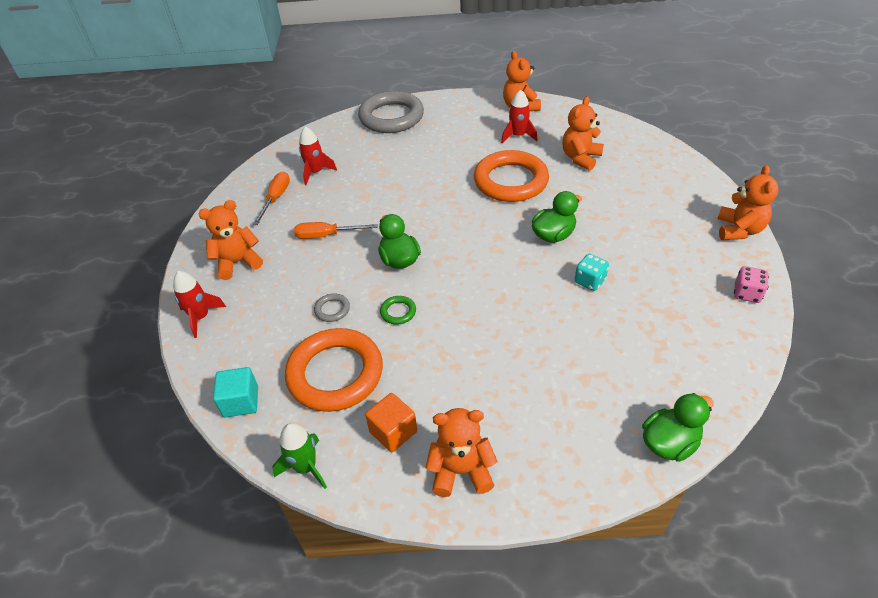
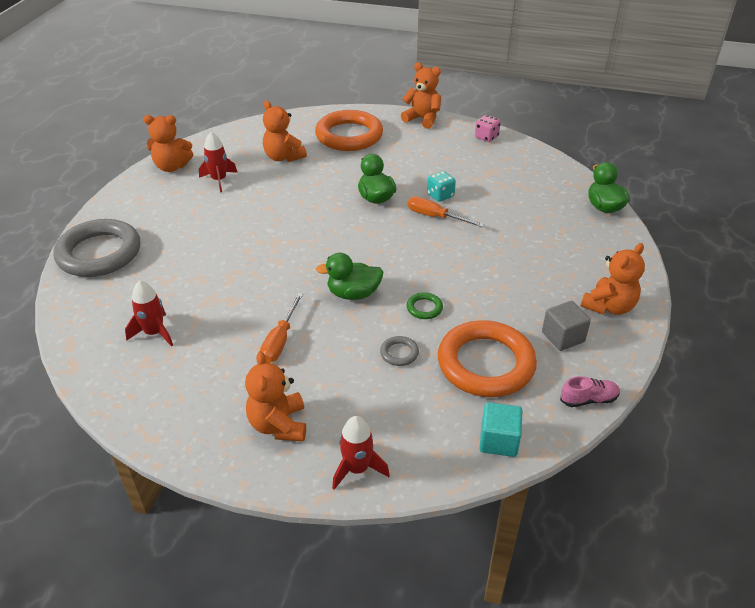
camera: 75 degrees left, 5 degrees down
orange screwdriver [253,172,290,225] -> orange screwdriver moved to [408,197,484,227]
green rocket [272,423,327,489] -> pink shoe [560,376,620,407]
orange cube [365,393,417,452] -> grey cube [542,301,591,351]
orange teddy bear [425,408,498,497] -> orange teddy bear turned 150 degrees counterclockwise [580,243,645,315]
orange ring [474,150,549,202] -> orange ring moved to [315,110,383,151]

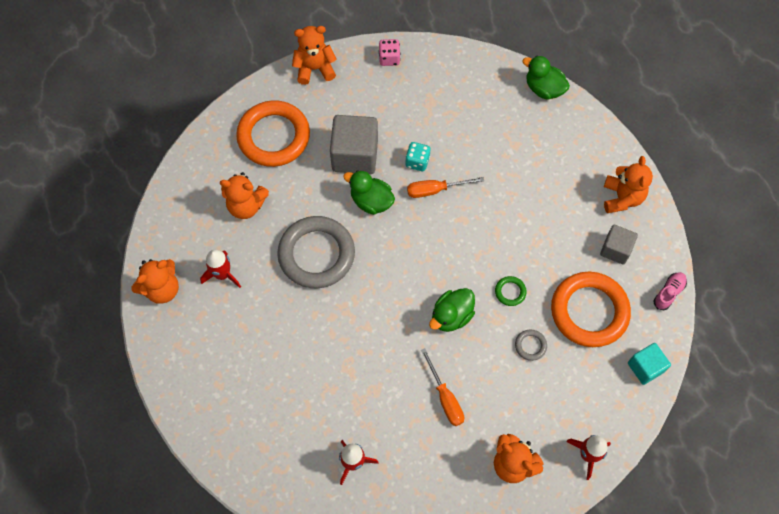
camera: 40 degrees left, 25 degrees up
grey ring [53,219,140,277] -> grey ring moved to [277,216,355,288]
none -> grey cube [330,115,378,174]

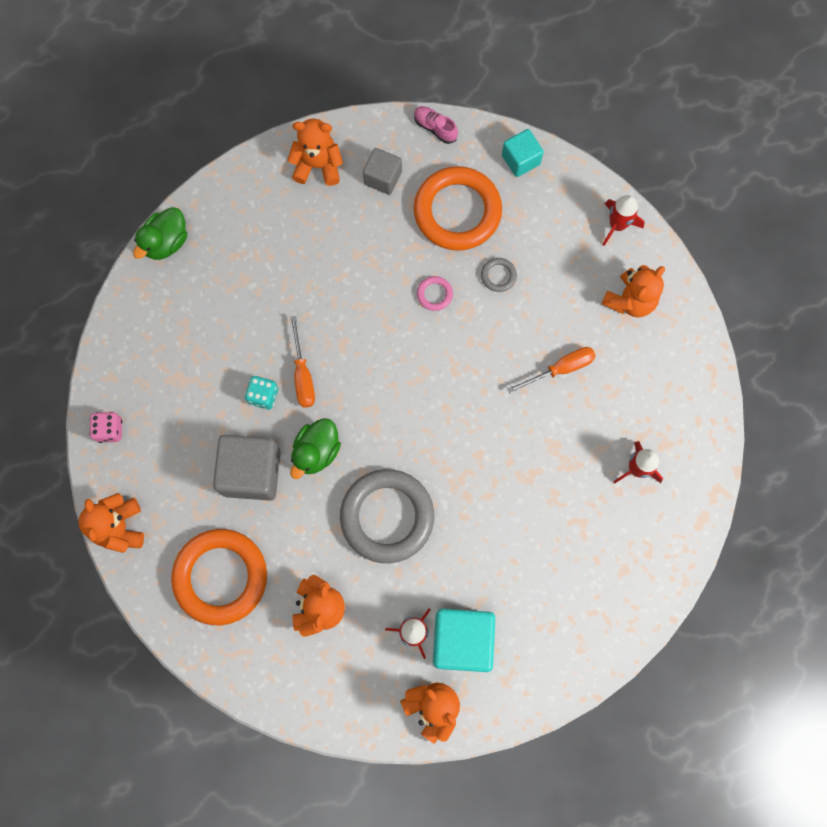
camera: 90 degrees left, 10 degrees up
green duck [429,288,475,332] -> none
green ring [495,276,527,306] -> pink ring [417,276,453,311]
none -> turquoise cube [433,609,495,672]

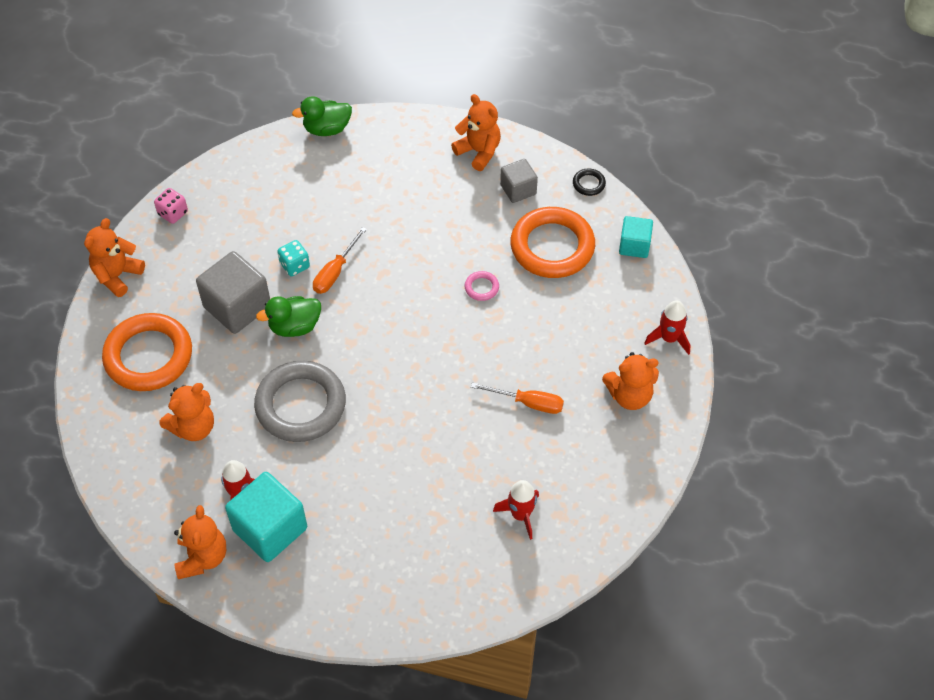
camera: 40 degrees right, 20 degrees down
pink shoe [414,106,458,144] -> black ring [573,168,606,196]
grey ring [481,258,517,292] -> none

